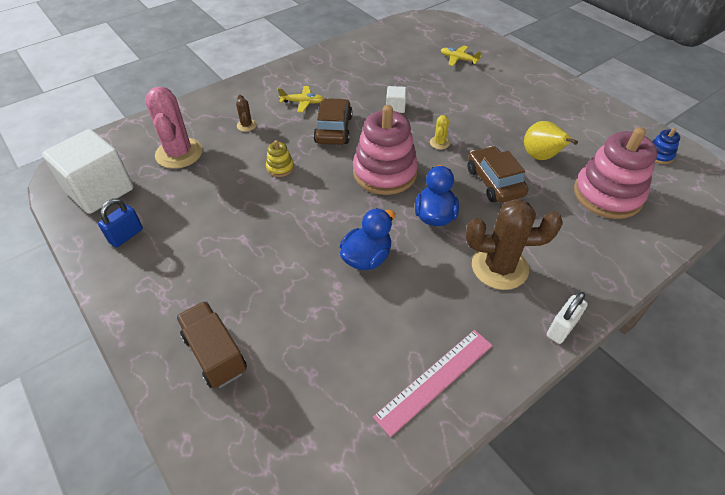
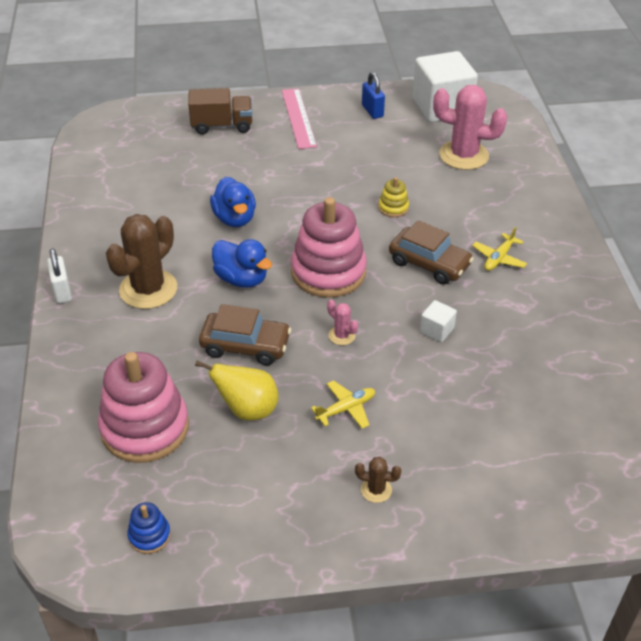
camera: 120 degrees right, 5 degrees down
brown cactus [236,95,257,132] -> brown cactus moved to [355,457,401,503]
pink ruler [373,330,493,437] -> pink ruler moved to [282,88,317,149]
yellow cactus [430,115,450,149] -> pink cactus [327,299,358,345]
yellow plane [441,46,481,66] -> yellow plane moved to [311,380,375,429]

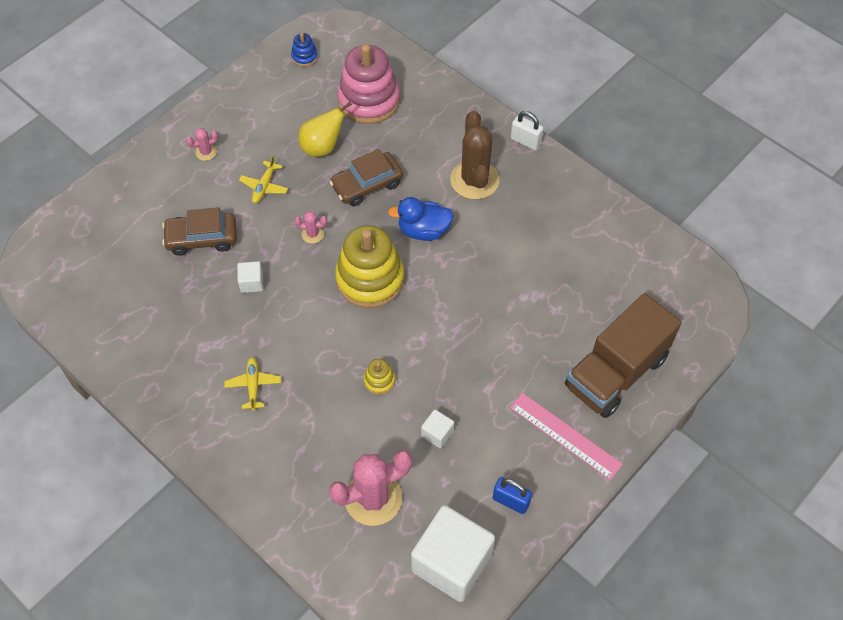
camera: 140 degrees right, 15 degrees up
brown truck [188,88,252,135] -> brown truck [565,293,681,418], size x1.61
blue duck [210,177,256,227] -> none
pink stacking toy [291,197,367,298] -> yellow stacking toy [335,225,404,308]
brown cactus [355,457,401,503] -> pink cactus [186,128,218,161]
brown car [389,220,474,285] -> brown car moved to [162,207,237,256]
none -> white cube [421,409,454,448]

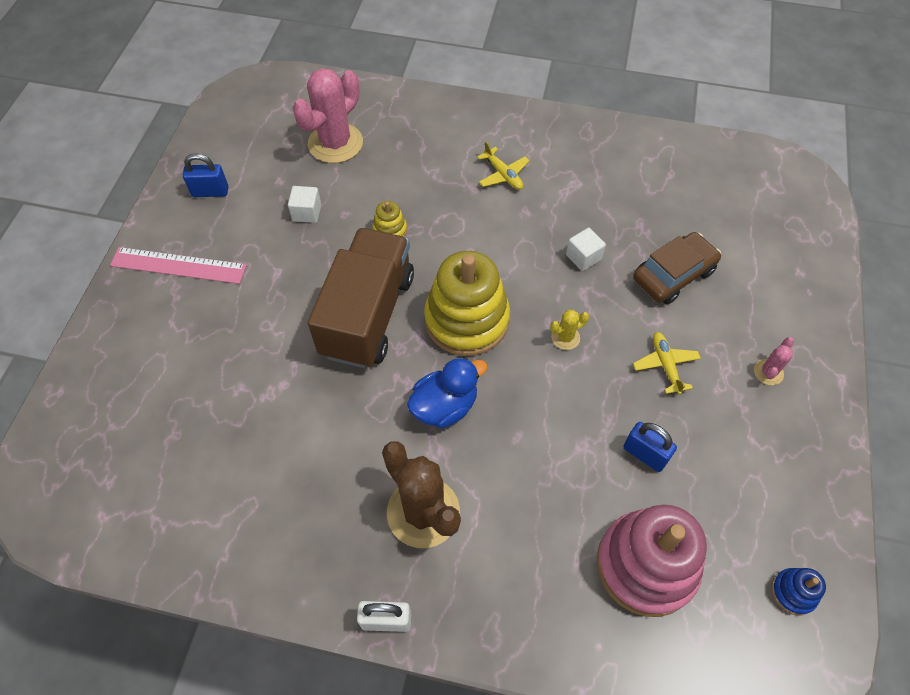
camera: 150 degrees right, 0 degrees up
pink cactus [294,211,327,244] -> yellow cactus [550,310,589,350]
yellow pear [299,101,352,157] -> blue padlock [623,422,677,472]
brown car [329,149,403,206] -> none
white cube [411,505,495,602] -> none
brown truck [565,293,681,418] -> brown truck moved to [308,228,414,368]

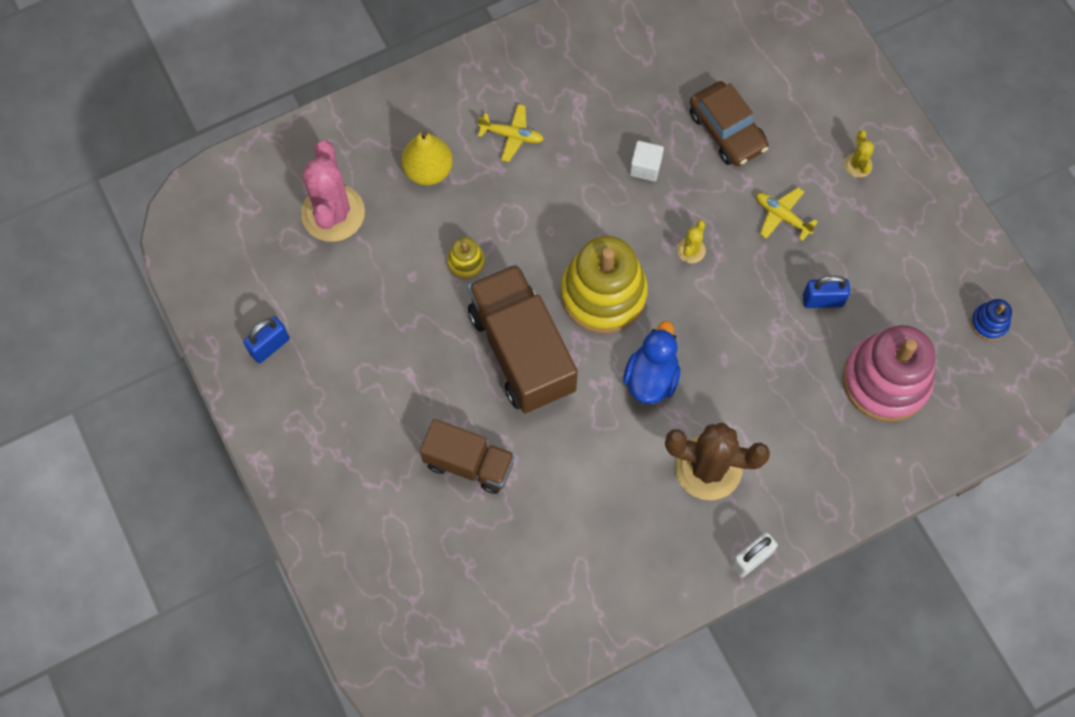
camera: 40 degrees left, 10 degrees up
pink ruler [110,247,247,284] -> none
white cube [288,186,321,223] -> none
brown car [633,232,721,305] -> brown car turned 135 degrees clockwise [690,81,769,166]
pink cactus [754,337,794,385] -> yellow cactus [844,130,874,177]
none -> yellow pear [401,131,453,185]
none -> brown truck [420,419,515,494]

